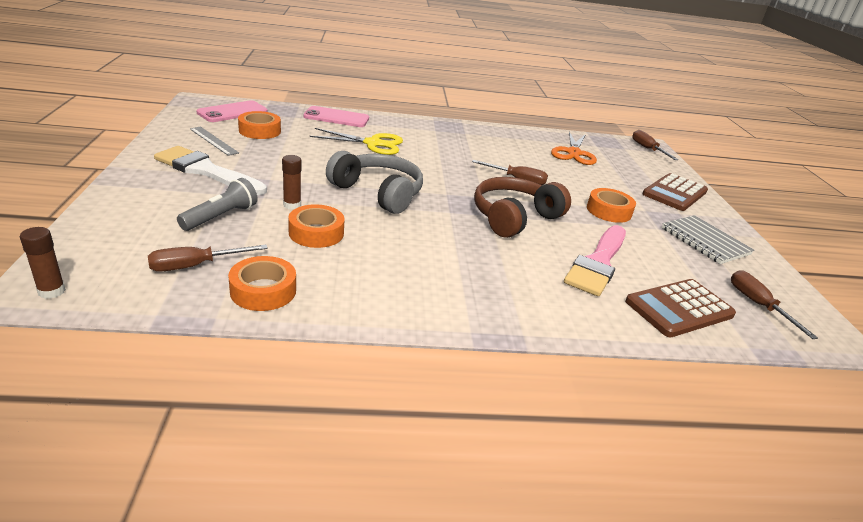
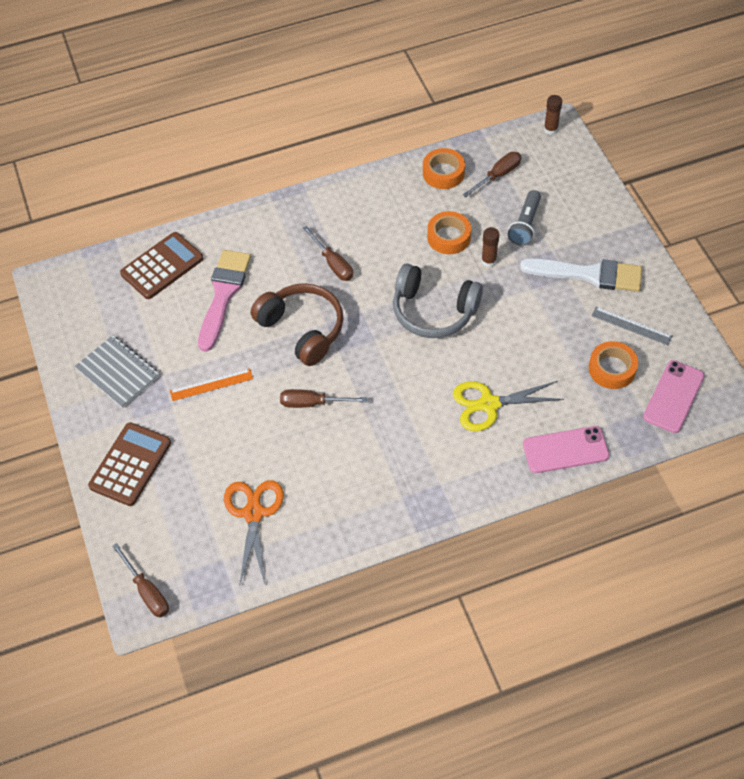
camera: 170 degrees right, 25 degrees up
brown headphones [474,177,571,238] -> brown headphones turned 75 degrees counterclockwise [251,283,344,366]
orange tape [587,188,636,223] -> orange ruler [170,369,253,401]
brown screwdriver [731,270,818,339] -> brown screwdriver moved to [303,226,353,281]

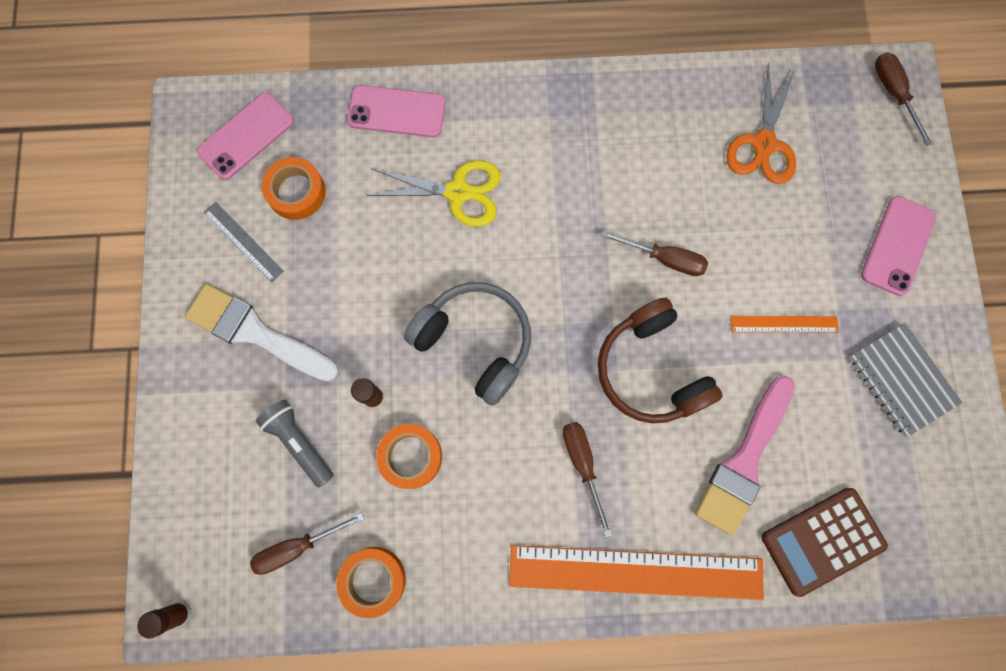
camera: 165 degrees left, 20 degrees up
brown calculator [88,422,171,506] -> pink phone [861,196,936,296]
grey flashlight [508,190,541,246] -> grey flashlight turned 75 degrees counterclockwise [256,399,334,488]
none -> orange ruler [509,545,764,600]

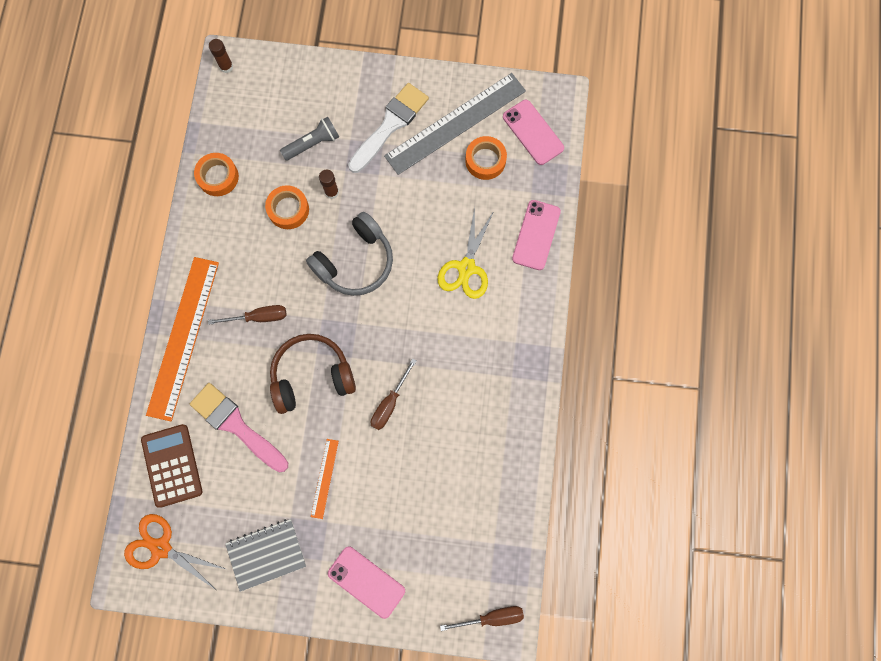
camera: 100 degrees right, 0 degrees up
grey ruler [204,202,284,282] -> grey ruler [384,73,526,175], size x2.20
brown screwdriver [250,512,364,575] -> none
orange scissors [726,63,796,184] -> orange scissors moved to [124,514,226,590]

